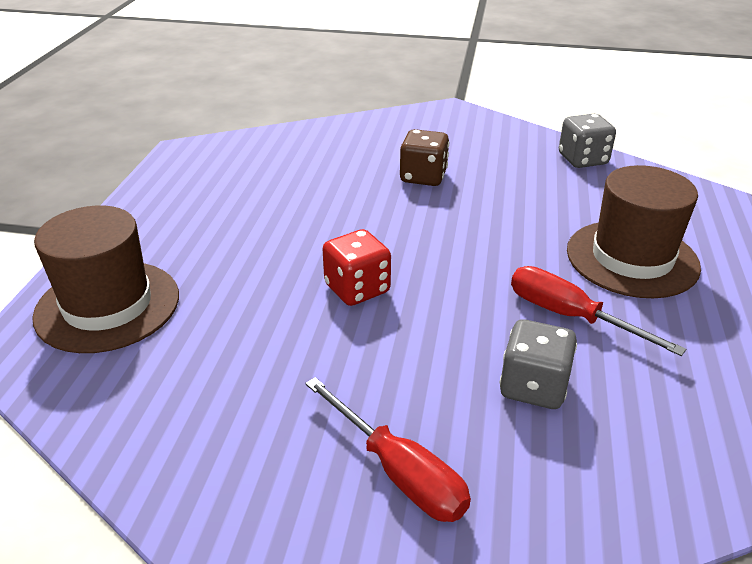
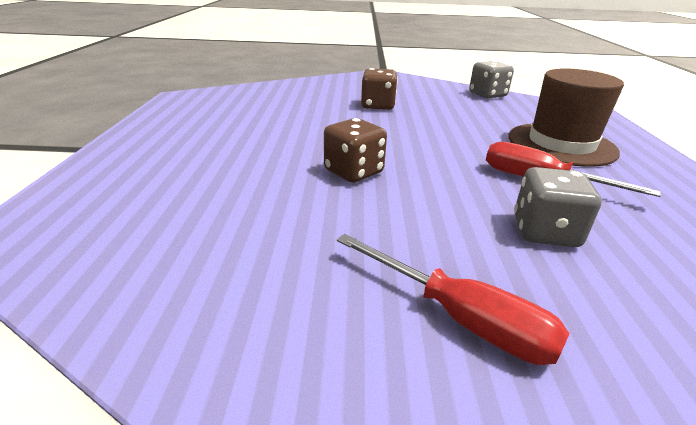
camera: 10 degrees left, 5 degrees down
brown hat [32,205,179,353] -> none
red dice [322,229,391,306] -> brown dice [324,118,387,183]

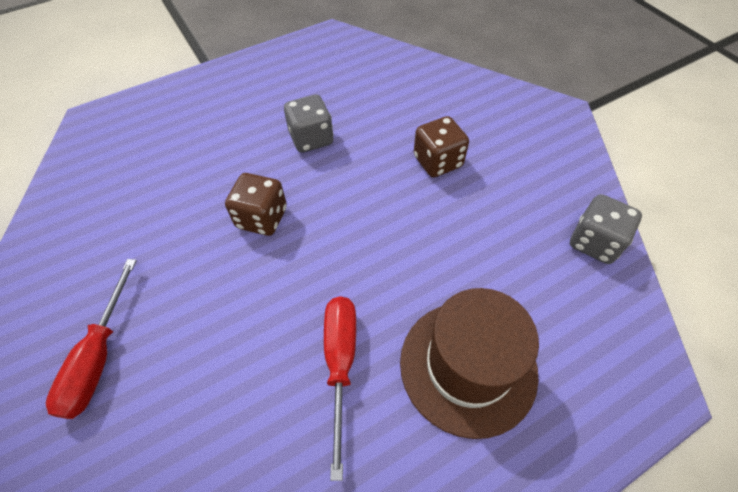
camera: 60 degrees right, 25 degrees up
grey dice [514,167,602,247] -> grey dice moved to [284,95,334,153]

